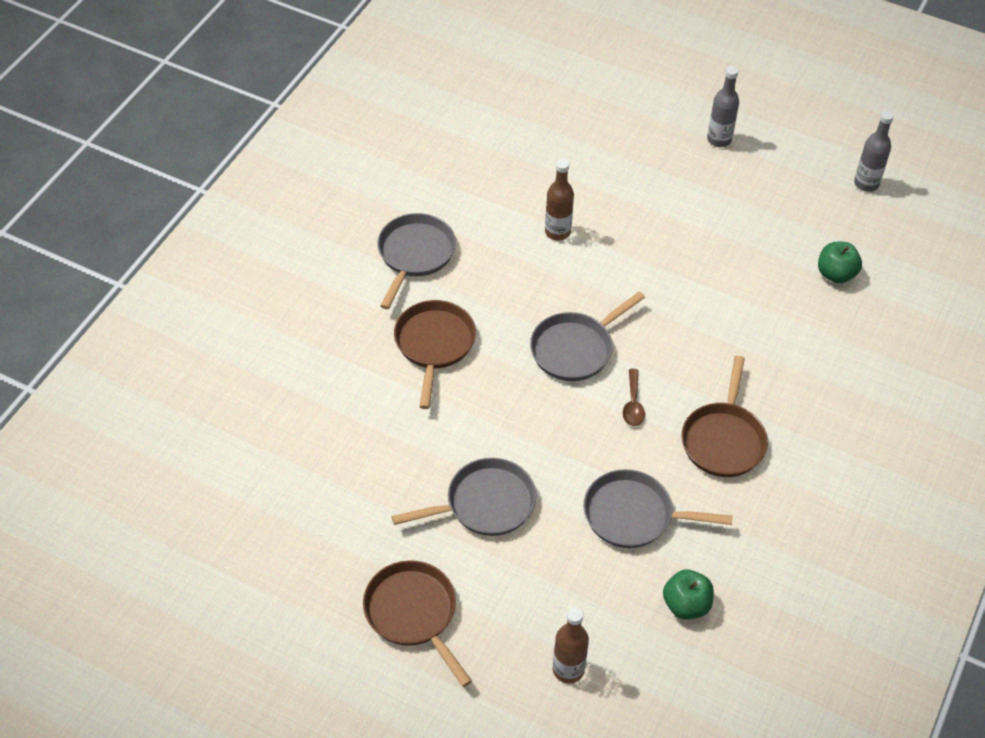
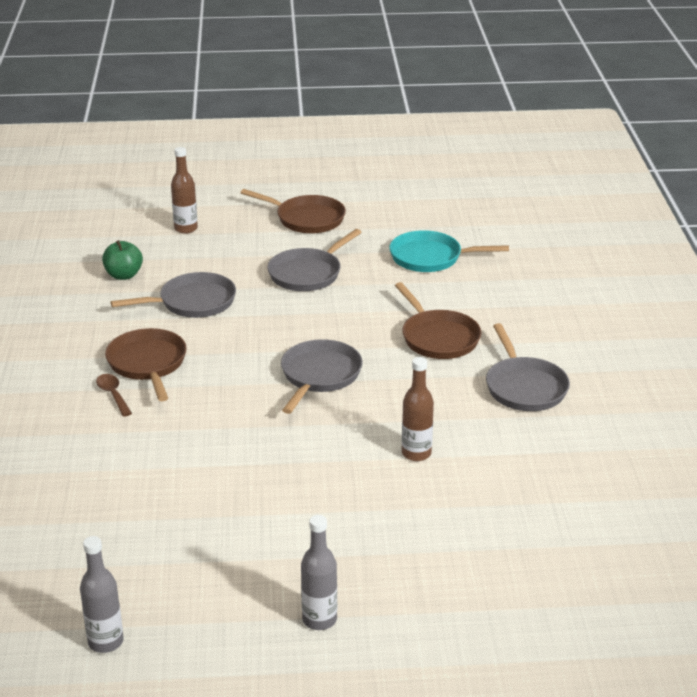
camera: 150 degrees right, 20 degrees down
brown spoon [623,369,645,426] -> brown spoon moved to [96,374,132,417]
green apple [818,242,862,283] -> none
none -> turquoise pan [389,230,509,272]

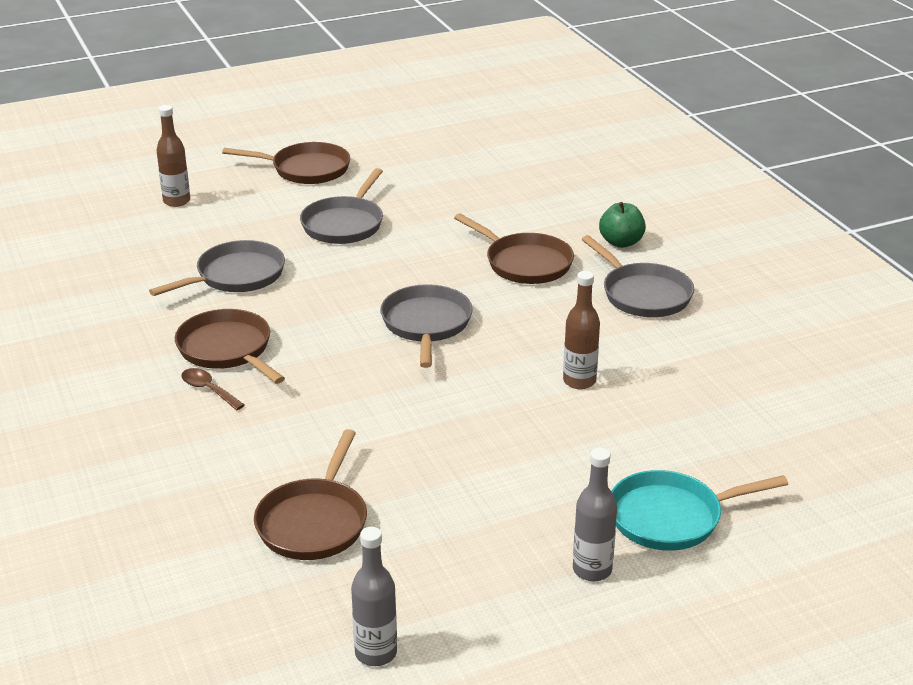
camera: 20 degrees left, 0 degrees up
green apple [102,240,143,280] -> green apple moved to [599,202,646,248]
turquoise pan [389,230,509,272] -> turquoise pan moved to [612,470,788,551]
none -> brown pan [254,429,367,560]

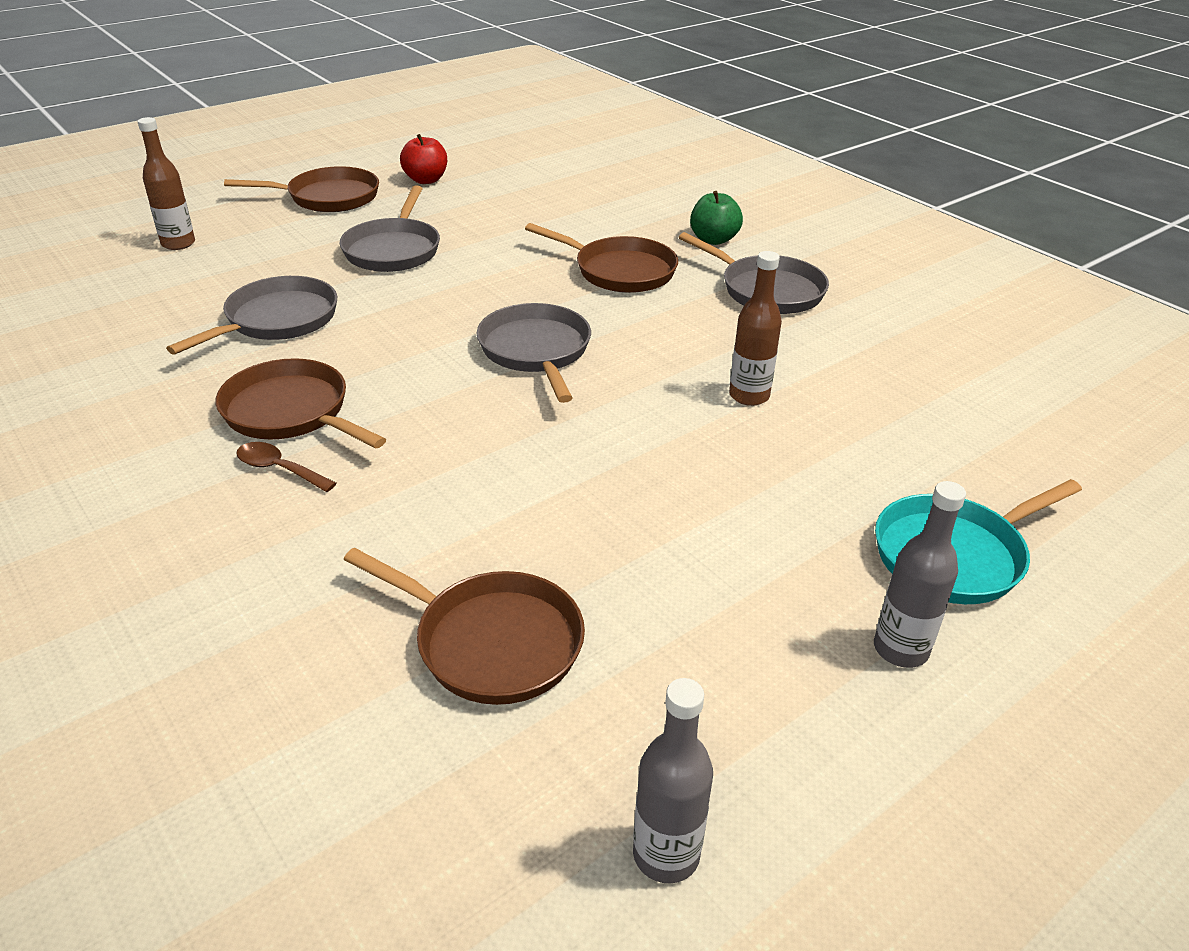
camera: 15 degrees left, 5 degrees up
brown pan [254,429,367,560] -> brown pan turned 60 degrees counterclockwise [343,548,585,705]
none -> red apple [400,134,447,184]

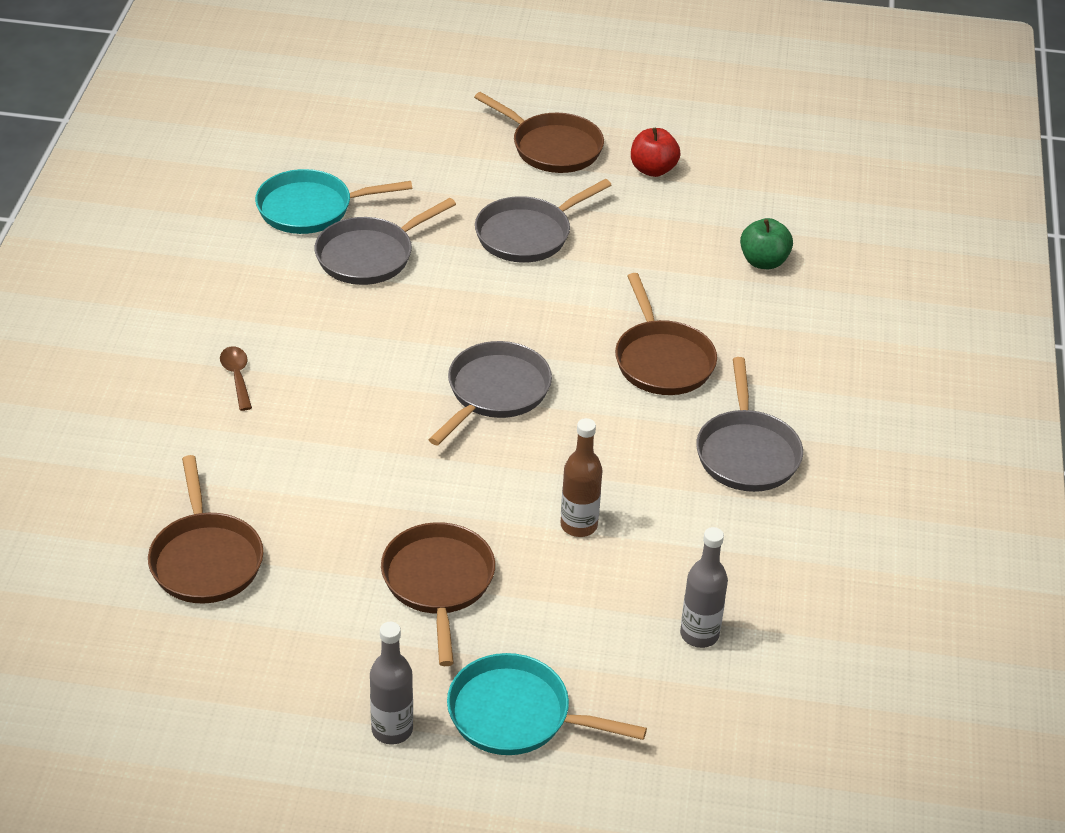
camera: 45 degrees right, 5 degrees up
brown bottle [138,117,195,250] -> none
grey pan [166,276,337,355] -> grey pan turned 150 degrees clockwise [315,198,456,285]
brown pan [216,358,386,448] -> brown pan moved to [381,522,495,666]
grey bottle [633,678,713,883] -> grey bottle moved to [680,527,728,648]
green apple [690,191,743,245] -> green apple moved to [740,218,793,269]
none -> turquoise pan [255,169,412,234]

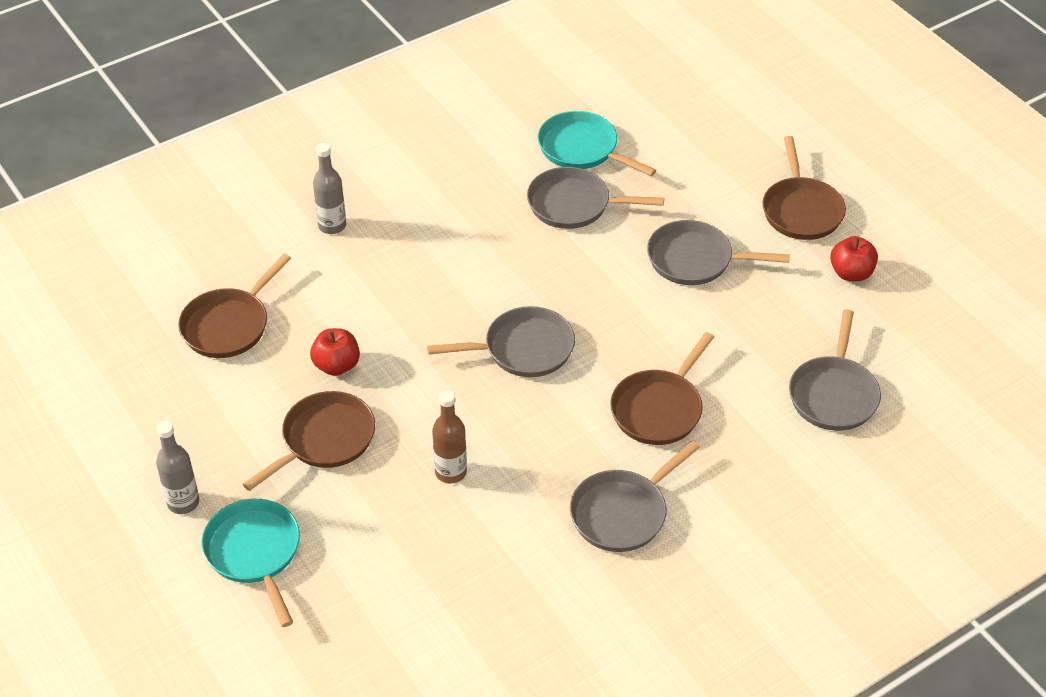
camera: 50 degrees right, 5 degrees up
brown spoon [220,346,252,411] -> none
grey bottle [680,527,728,648] -> grey bottle moved to [313,143,346,234]
green apple [740,218,793,269] -> grey pan [789,309,881,431]
none -> red apple [310,328,360,376]

